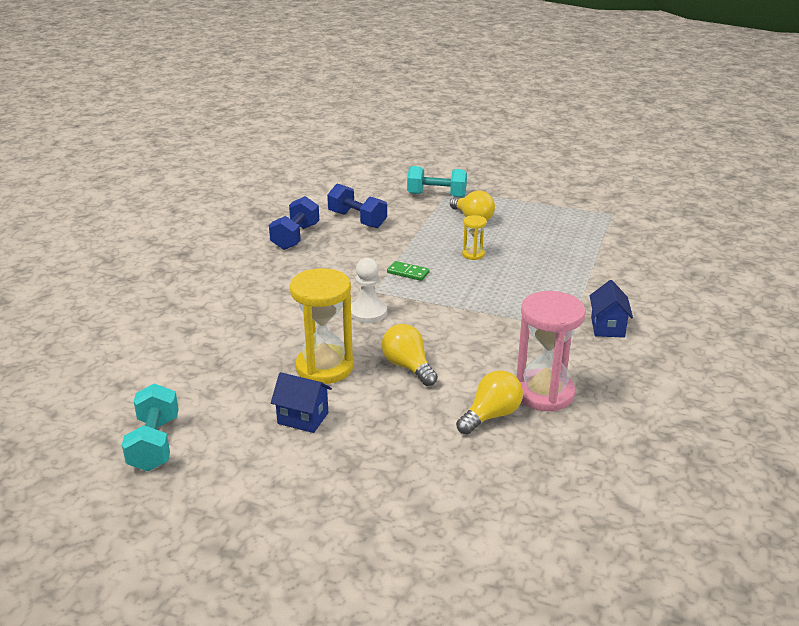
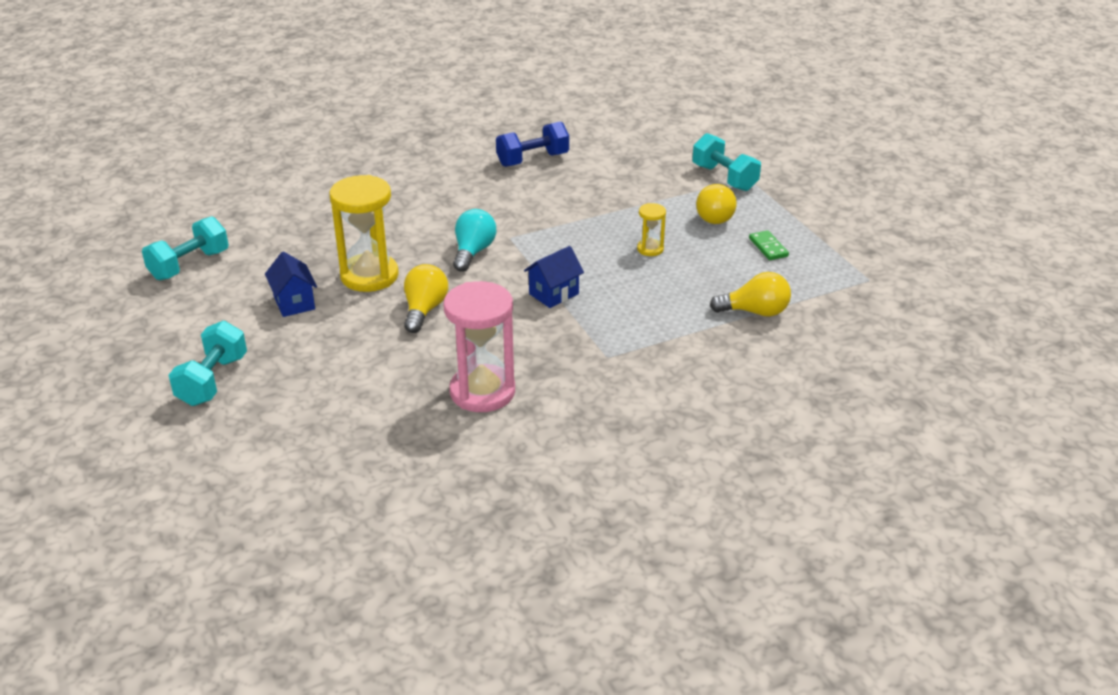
camera: 45 degrees right, 5 degrees up
blue dumbbell [327,184,387,228] -> none
white pawn [351,258,387,323] -> turquoise light bulb [453,209,496,272]
green domino [387,261,430,281] -> green domino moved to [749,230,789,260]
yellow light bulb [456,370,523,435] -> yellow light bulb moved to [710,272,791,317]
blue house [590,280,633,338] -> blue house moved to [524,246,584,308]
none -> turquoise dumbbell [169,321,247,406]

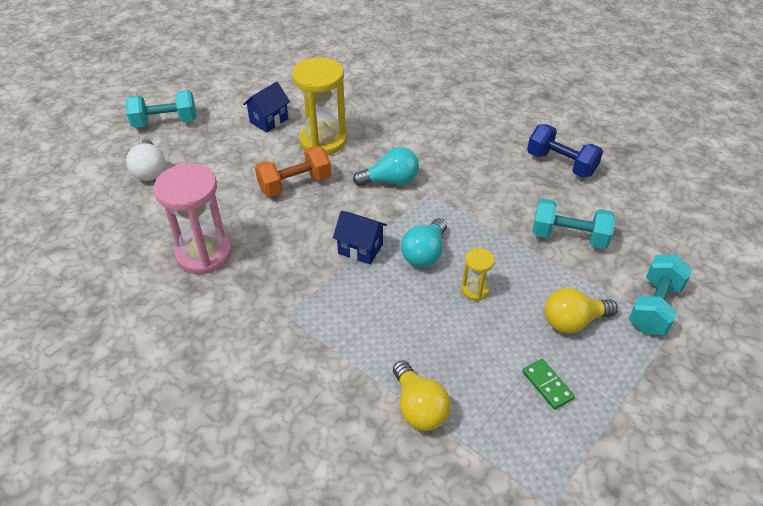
camera: 65 degrees right, 10 degrees up
turquoise dumbbell [142,216,229,280] -> turquoise dumbbell moved to [532,199,616,249]
yellow light bulb [404,264,448,333] -> orange dumbbell [255,145,331,197]
green domino [749,230,789,260] -> green domino turned 75 degrees counterclockwise [522,359,575,410]
none -> white light bulb [126,139,165,181]
none -> turquoise light bulb [401,218,447,267]

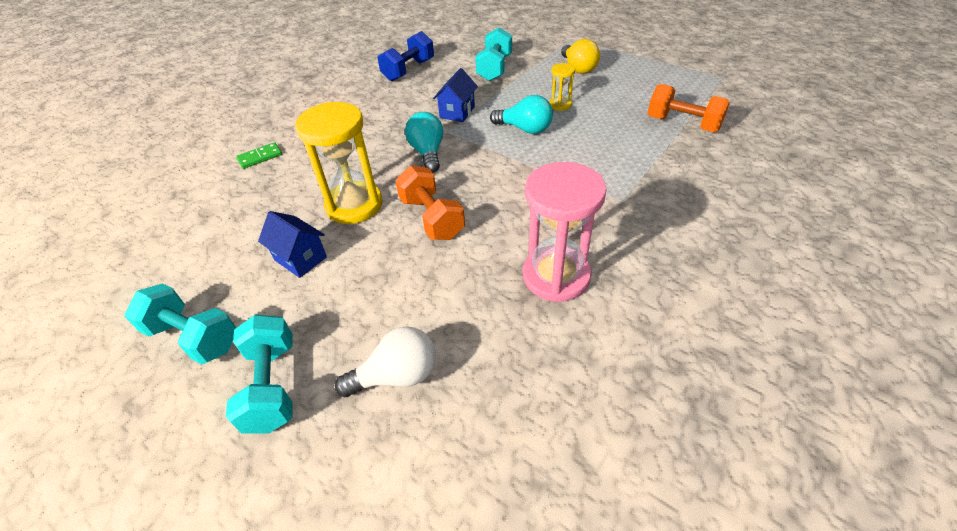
camera: 90 degrees left, 0 degrees up
blue house [333,211,387,264] -> blue house moved to [433,68,478,122]
yellow light bulb [393,360,451,431] -> orange dumbbell [648,84,730,132]
green domino [522,359,575,410] -> green domino moved to [236,142,282,169]
turquoise dumbbell [629,255,692,335] -> turquoise dumbbell moved to [124,283,236,364]

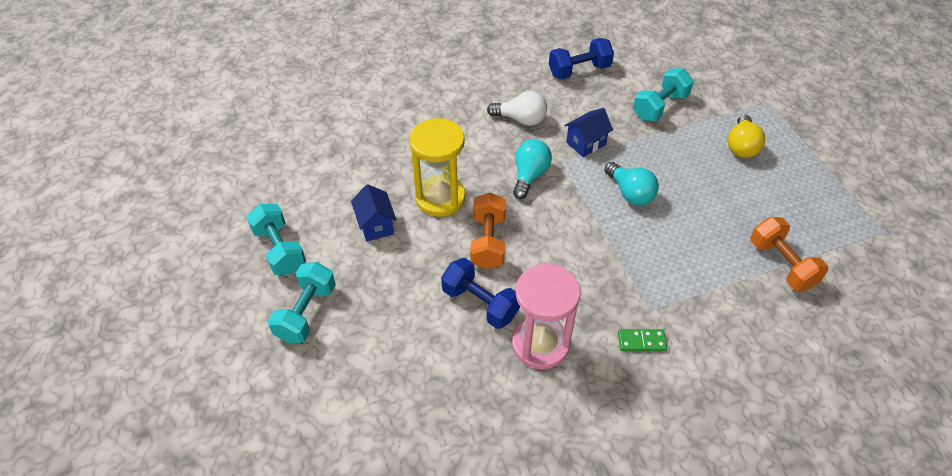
camera: 30 degrees right, 5 degrees up
green domino [236,142,282,169] -> green domino moved to [618,329,667,351]
white light bulb [335,327,436,397] -> white light bulb moved to [487,91,547,126]
yellow hourglass [549,63,575,111] -> none
none -> blue dumbbell [441,258,520,329]

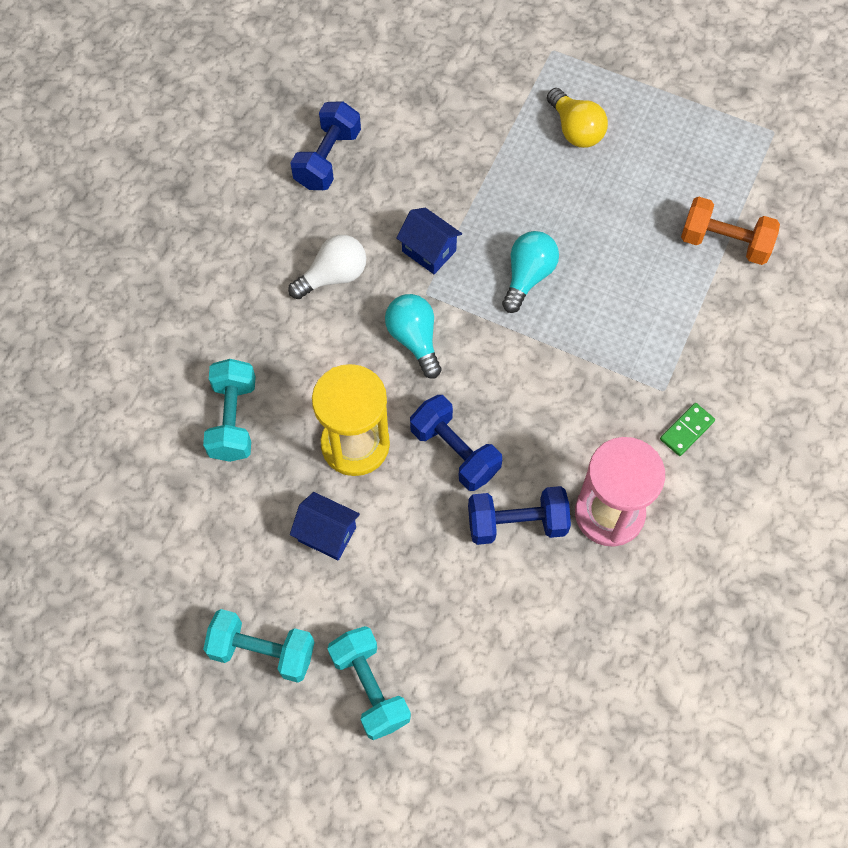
camera: 45 degrees left, 15 degrees up
orange dumbbell [470,193,506,269] -> blue dumbbell [410,395,502,491]
blue house [564,108,613,157] -> blue house turned 60 degrees counterclockwise [396,208,462,274]
turquoise light bulb [604,162,659,205] -> turquoise light bulb turned 75 degrees counterclockwise [502,231,559,313]
turquoise dumbbell [633,68,694,122] -> turquoise dumbbell moved to [203,359,256,462]

